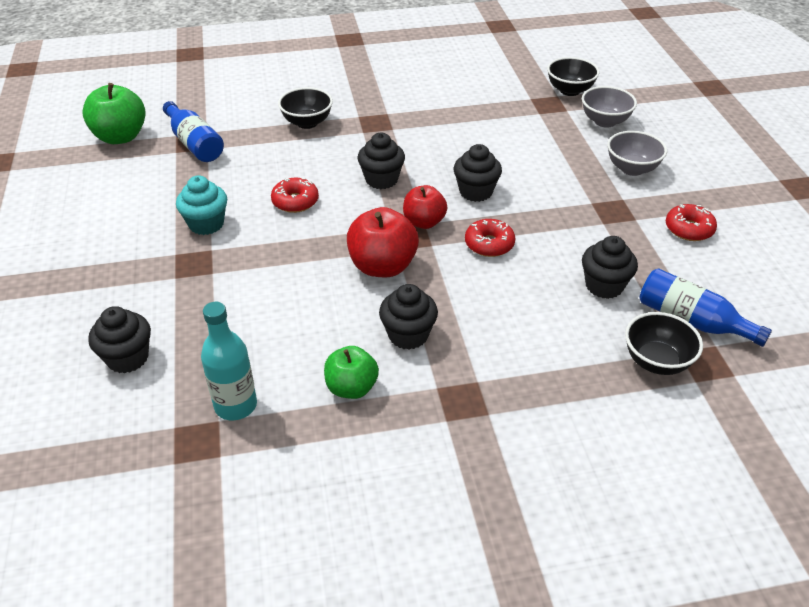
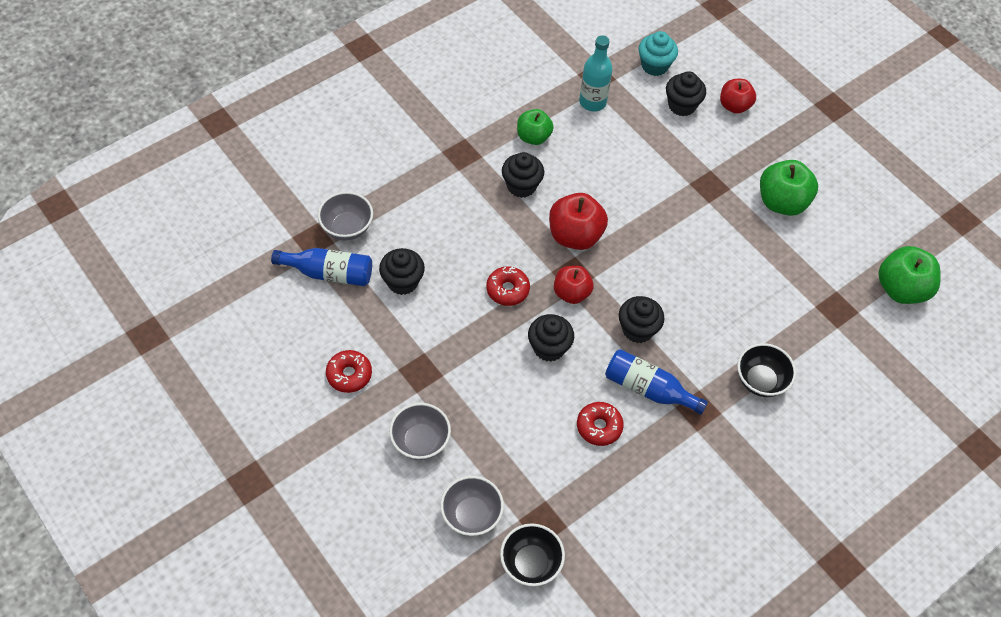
camera: 150 degrees right, 15 degrees up
blue bottle [163,101,224,162] -> blue bottle moved to [605,349,708,415]
turquoise cupcake [176,176,227,235] -> turquoise cupcake moved to [639,31,678,76]
red donut [271,178,319,213] -> red donut moved to [577,402,624,446]
black bowl [625,312,703,375] -> grey bowl [318,192,373,240]
none -> red apple [720,79,756,114]
none -> green apple [760,160,818,216]

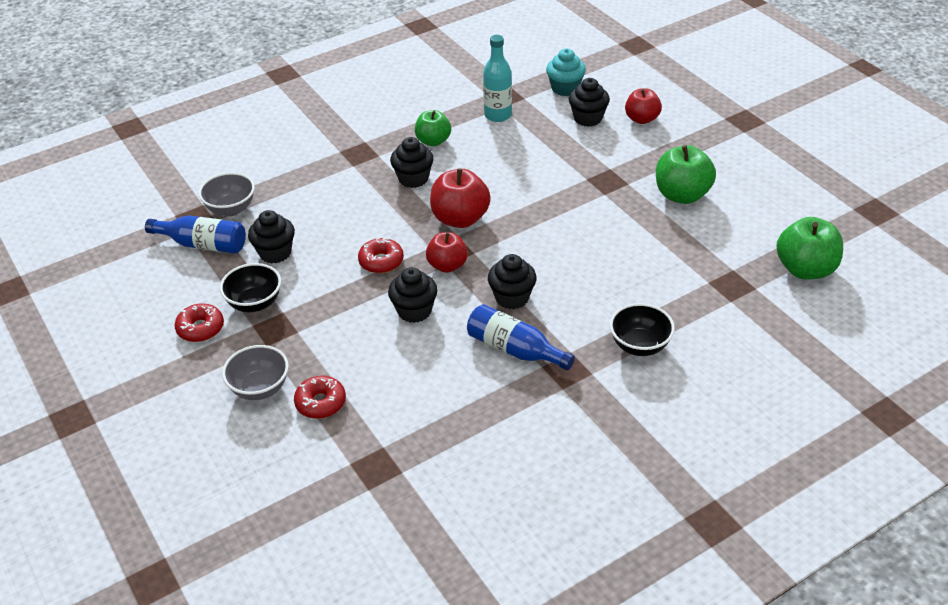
camera: 10 degrees right, 15 degrees down
grey bowl [440,476,504,536] -> none
black bowl [500,523,565,586] -> black bowl moved to [220,263,281,312]
red donut [577,402,624,446] -> red donut moved to [294,376,346,419]

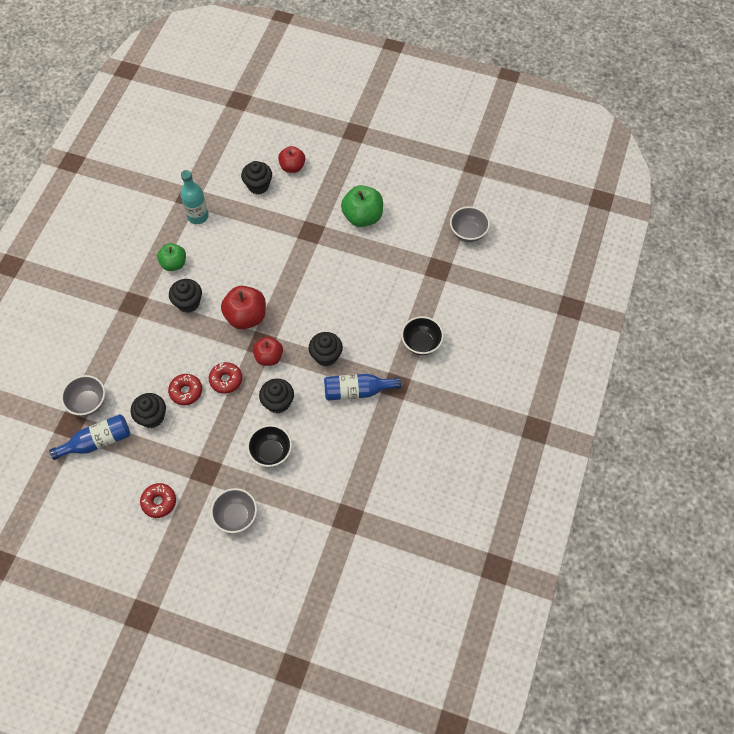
camera: 40 degrees left, 20 degrees up
black bowl [220,263,281,312] -> black bowl moved to [247,425,292,467]
red donut [294,376,346,419] -> red donut moved to [168,374,202,405]
turquoise cupcake [546,49,586,96] -> none
green apple [776,217,843,279] -> grey bowl [450,206,490,242]

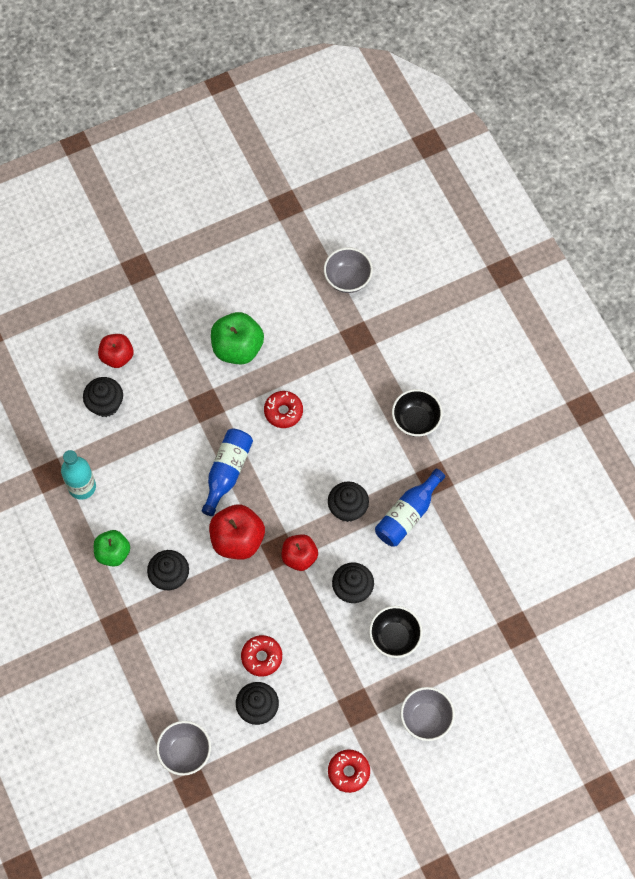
camera: 45 degrees left, 5 degrees up
blue bottle [49,414,130,460] -> blue bottle moved to [201,429,253,516]
red donut [209,362,242,394] -> red donut moved to [264,391,303,428]

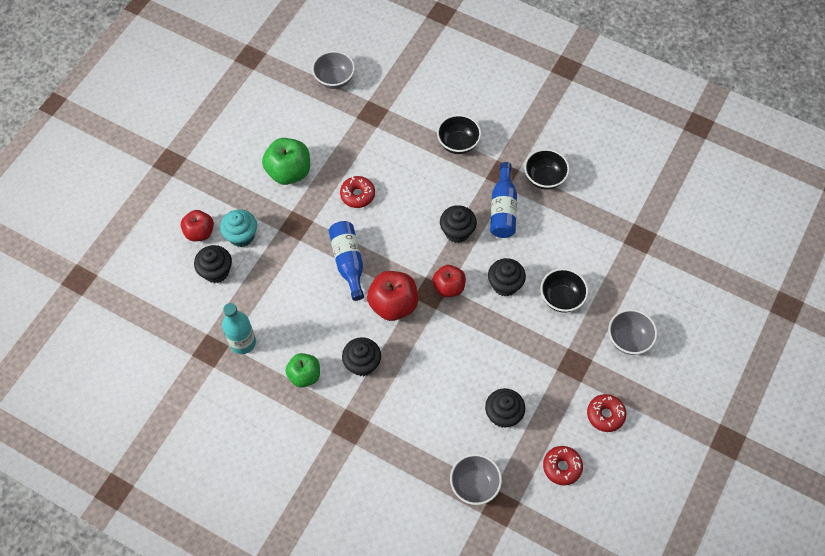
camera: 35 degrees left, 5 degrees down
red donut [241,635,282,677] -> red donut moved to [543,446,583,485]
none -> turquoise cupcake [220,209,257,247]
none -> black bowl [524,149,570,190]

